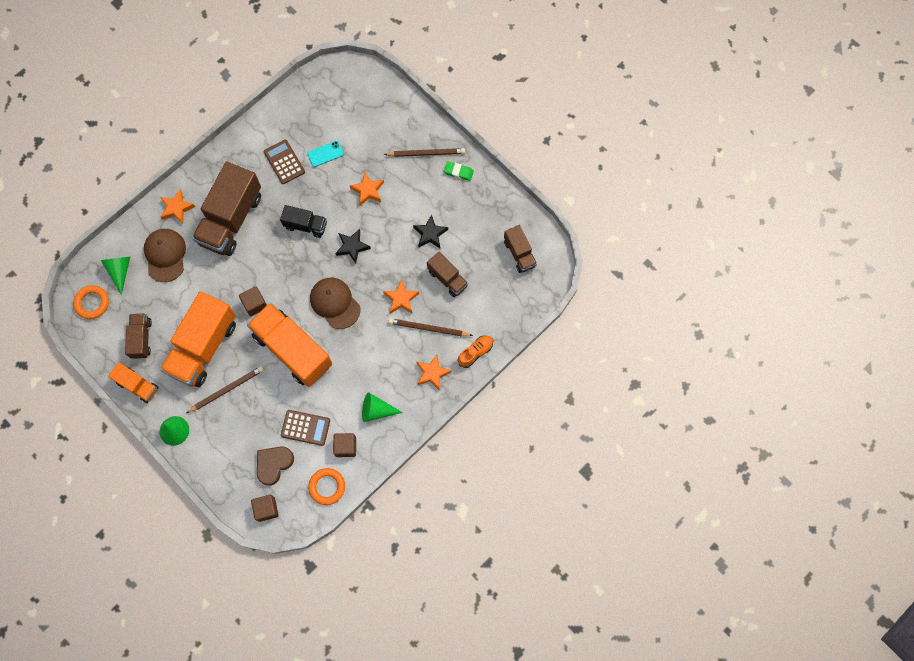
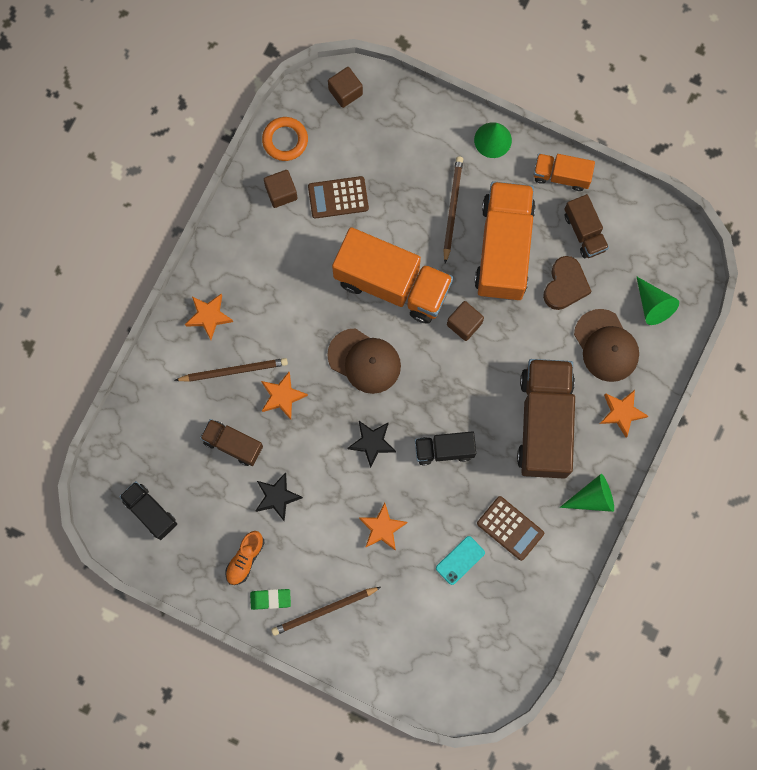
camera: 160 degrees right, 5 degrees up
orange ring [73,285,109,319] -> none
brown pencil [186,366,264,413] -> brown pencil turned 150 degrees clockwise [443,156,463,264]
brown heart [257,446,294,486] -> brown heart moved to [543,256,592,310]
green cone [362,392,403,422] -> green cone moved to [560,474,614,512]
orange shoe [458,335,493,368] -> orange shoe moved to [225,531,265,585]
brown truck [504,225,537,273] -> black truck [119,481,177,540]

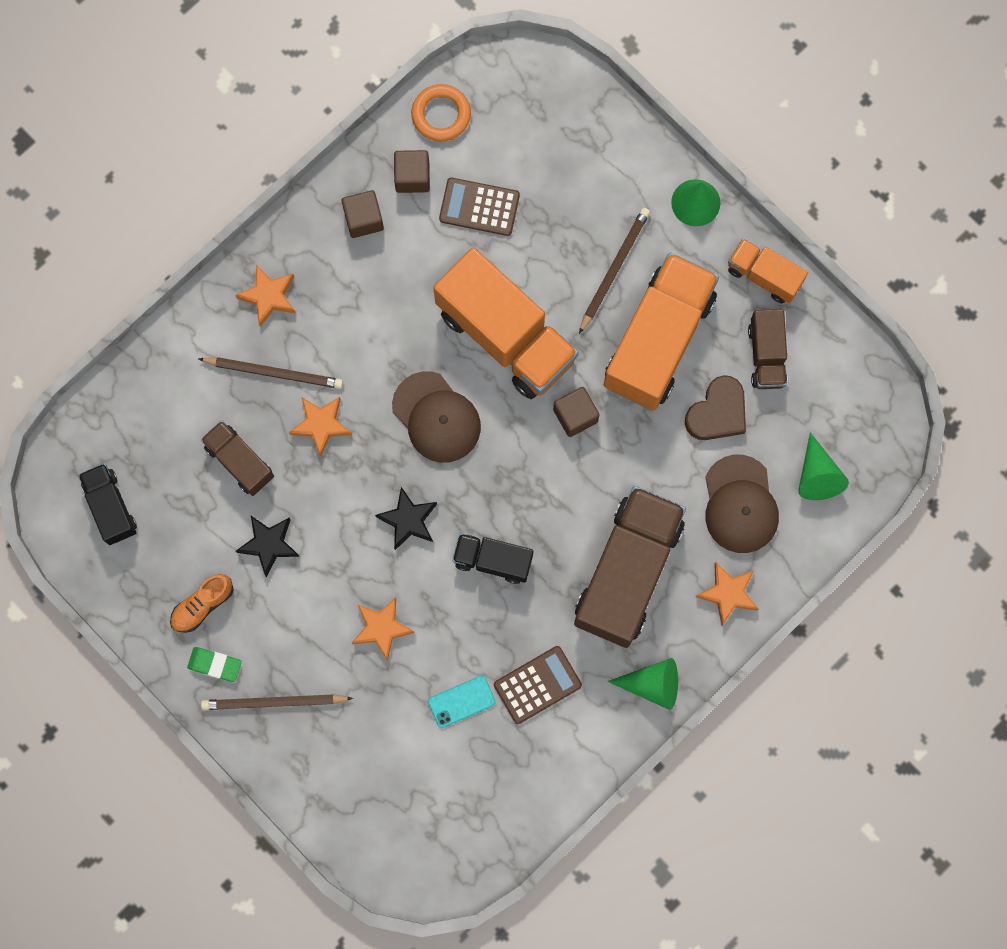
camera: 20 degrees right, 0 degrees up
brown cube [328,67,363,108] -> brown cube moved to [342,190,384,238]
brown calculator [477,496,544,561] -> brown calculator turned 90 degrees counterclockwise [494,646,582,724]

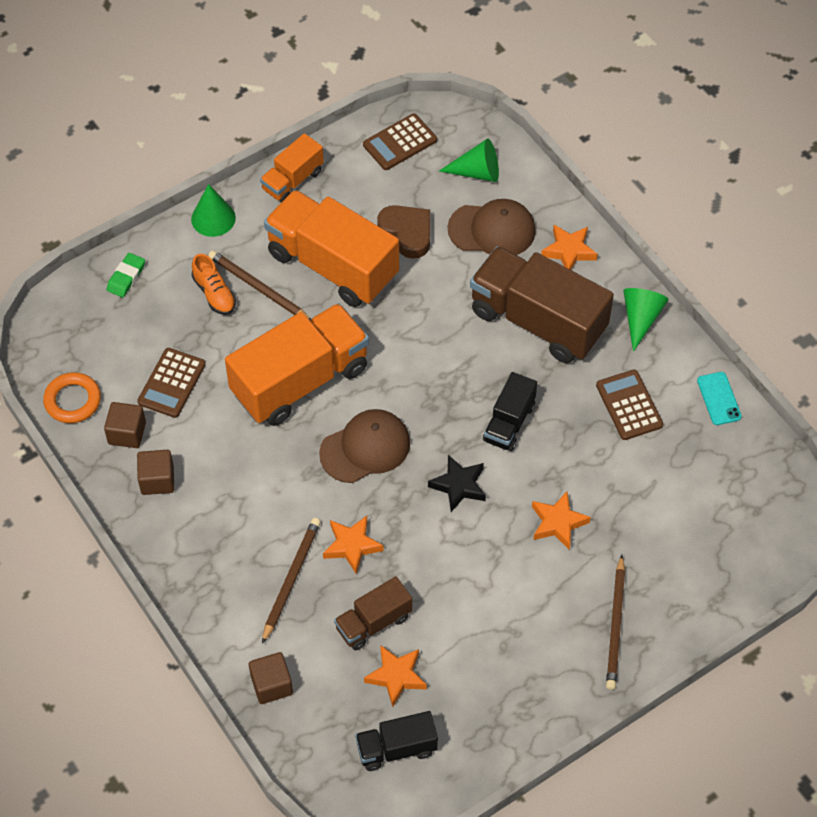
camera: 80 degrees left, 20 degrees down
orange shoe [170,574,234,633] -> orange shoe moved to [192,254,236,315]
green eraser [187,647,242,682] -> green eraser moved to [107,253,145,297]
orange star [235,264,296,327] -> orange star moved to [364,645,427,707]
black star [236,516,300,577] -> none
turquoise phone [428,676,496,728] -> turquoise phone moved to [697,372,742,425]
brown cube [553,387,599,437] -> brown cube moved to [249,652,293,704]
brown truck [748,309,787,389] -> none
none -> brown calculator [363,113,437,170]

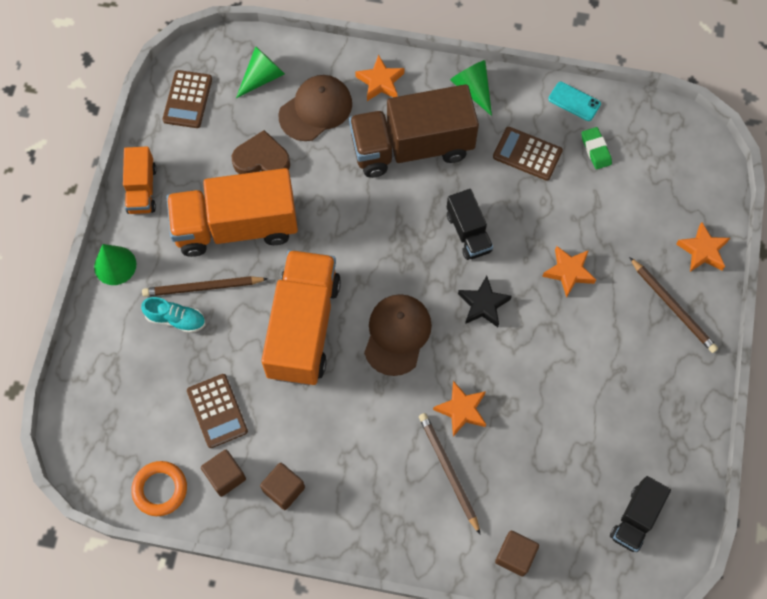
camera: 45 degrees left, 10 degrees up
green eraser [107,253,145,297] -> green eraser moved to [581,127,612,169]
orange shoe [192,254,236,315] -> turquoise shoe [141,297,206,333]
brown truck [334,576,412,650] -> none
orange star [364,645,427,707] -> orange star moved to [676,222,730,272]

